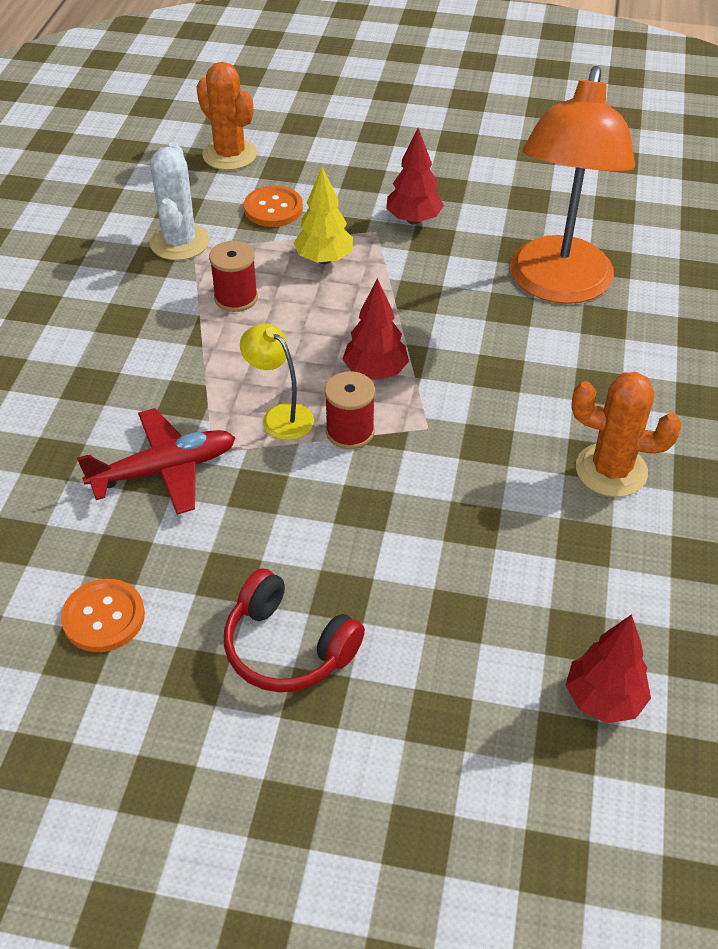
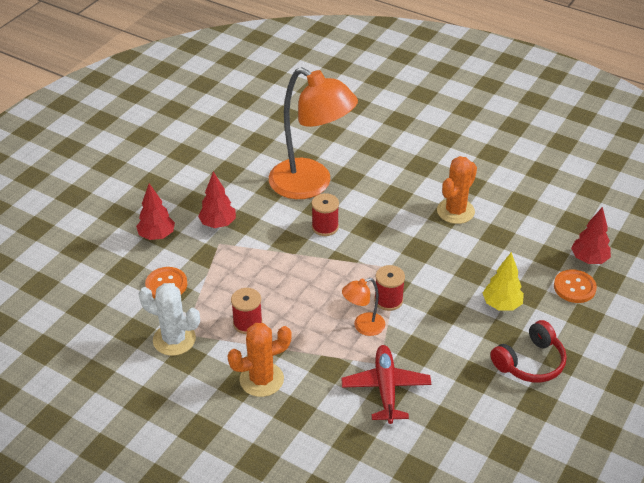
camera: 70 degrees left, 5 degrees down
orange button [61,579,145,652] -> orange button moved to [554,269,597,303]
orange cactus [197,62,257,170] -> orange cactus moved to [227,323,292,397]
yellow lamp [240,324,314,440] -> orange lamp [342,278,385,336]
yellow tree [294,167,353,264] -> yellow tree moved to [483,252,524,311]
red tree [342,278,409,380] -> red tree moved to [136,184,175,240]
none -> red spool [312,193,339,236]

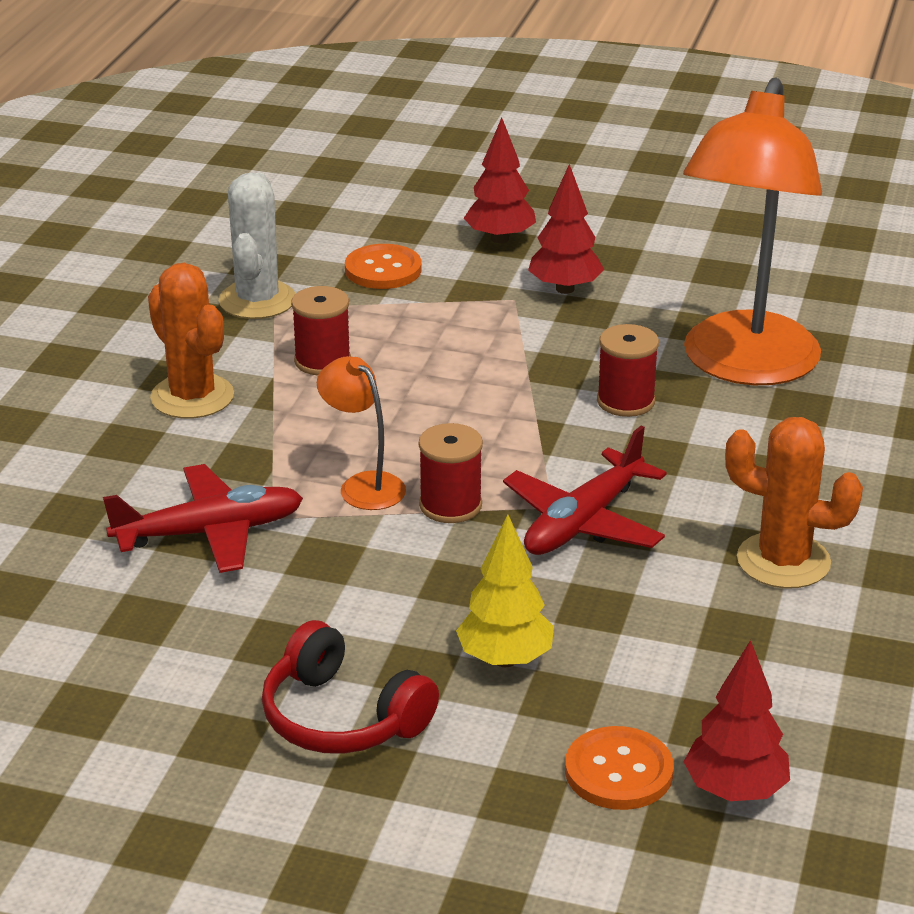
camera: 75 degrees right, 10 degrees down
none -> red plane [503,426,667,555]

